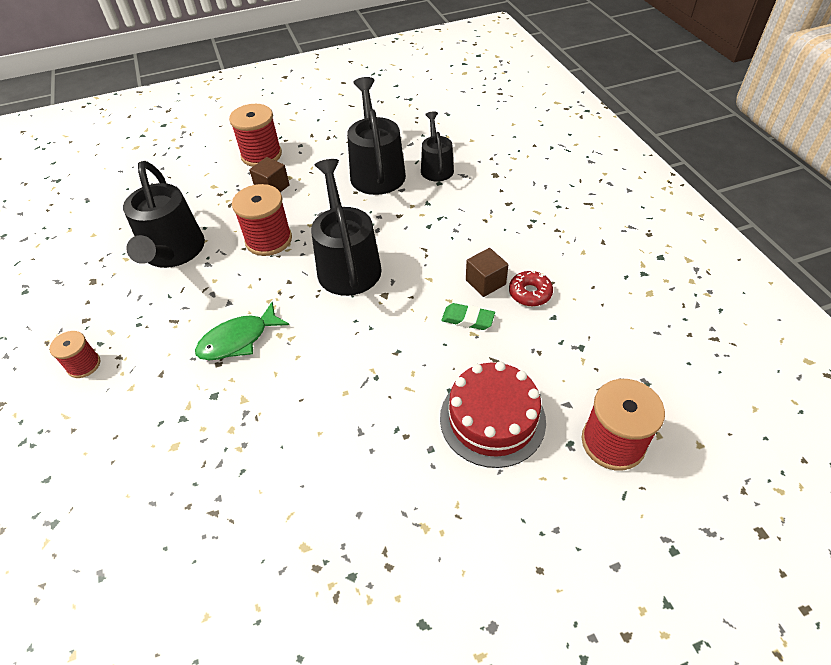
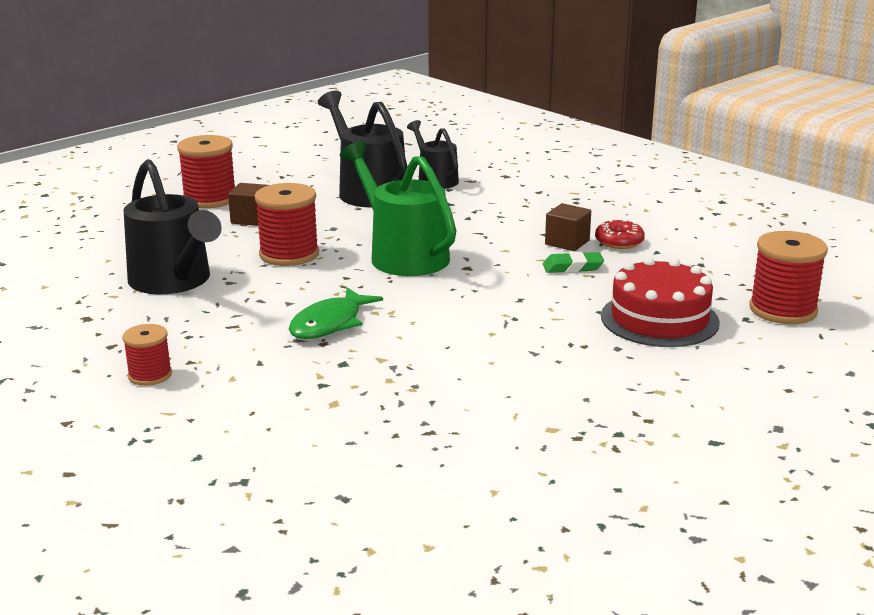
camera: 25 degrees left, 25 degrees down
black watering can [311,159,382,296] -> green watering can [340,141,456,276]

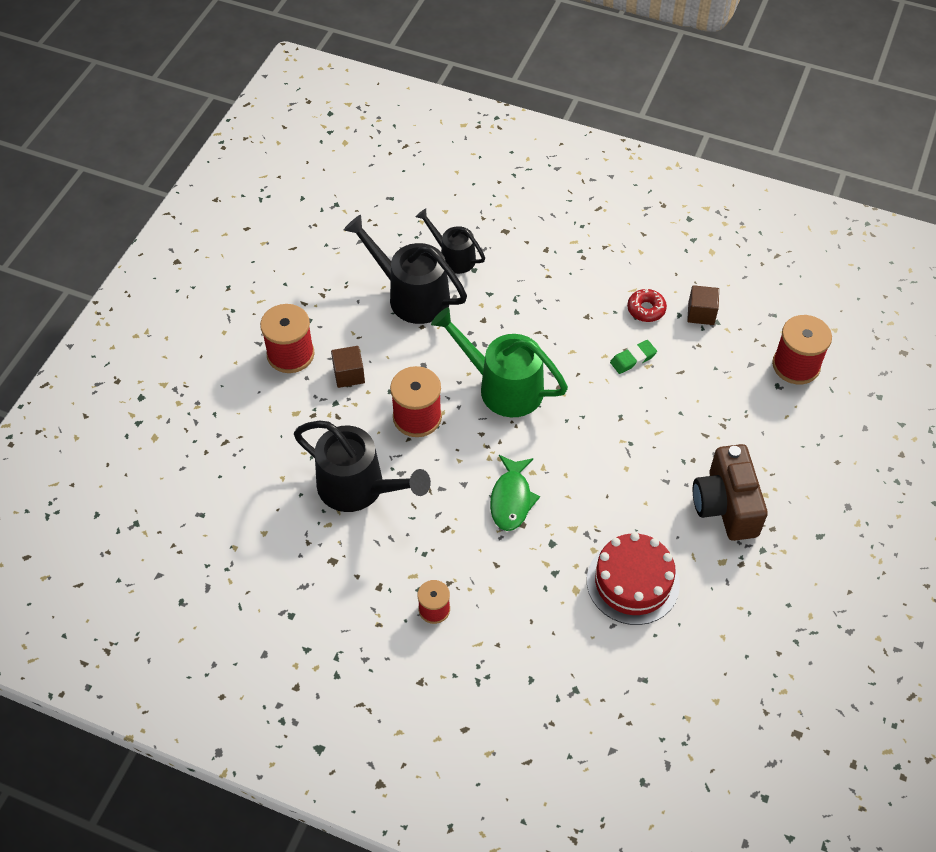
camera: 25 degrees left, 30 degrees up
brown cube [545,203,591,251] -> brown cube moved to [687,285,719,325]
red cake [601,257,720,347] -> red cake moved to [587,532,680,625]
none -> brown camera [693,444,768,541]

